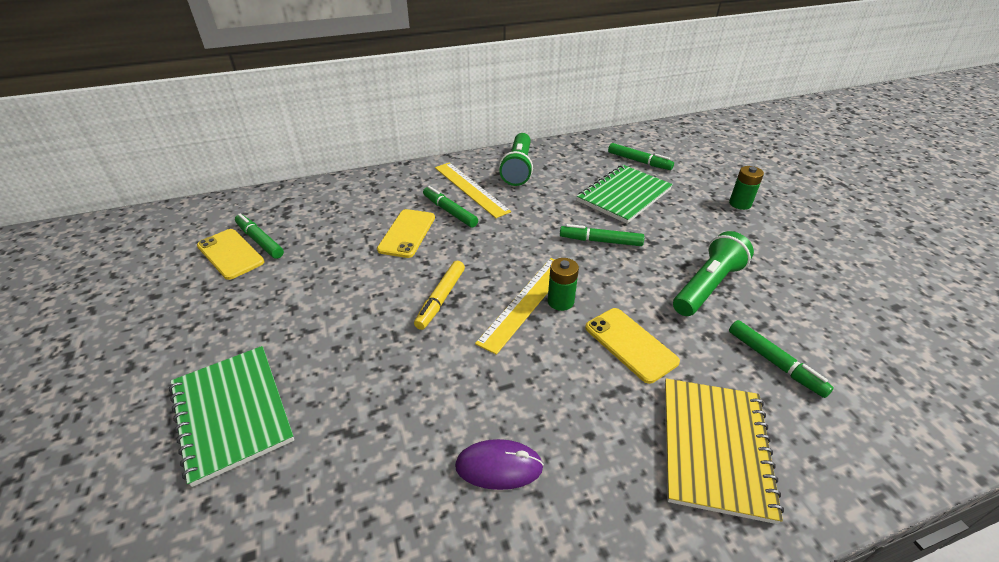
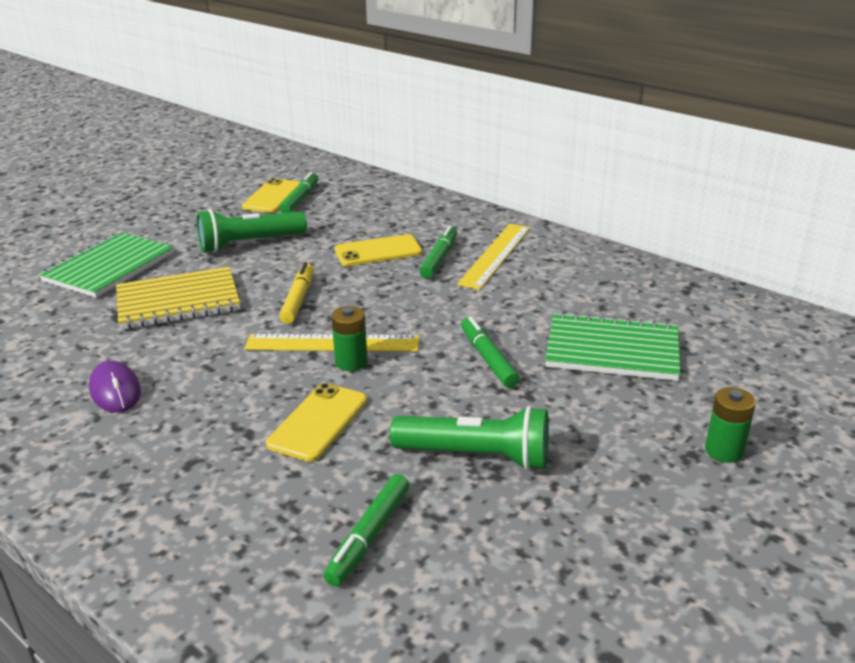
camera: 60 degrees right, 10 degrees down
yellow marker [414,261,465,330] -> yellow marker turned 105 degrees clockwise [279,262,314,324]
green flashlight [499,133,533,186] -> green flashlight moved to [197,209,307,253]
green marker [608,143,674,170] -> none
yellow notebook [665,378,784,524] -> yellow notebook moved to [116,267,240,330]

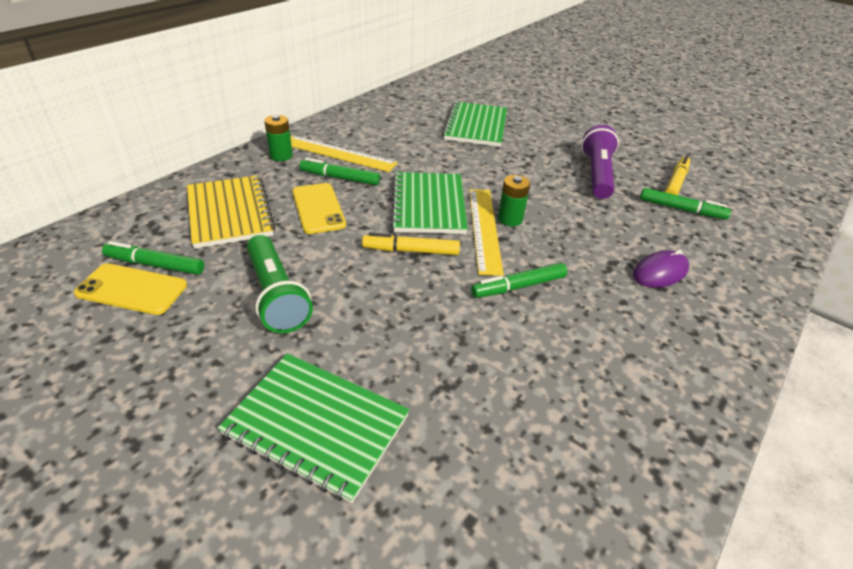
camera: 95 degrees left, 10 degrees up
purple mouse [89,360,141,413] -> purple mouse moved to [633,250,689,288]
yellow notebook [116,267,240,330] -> yellow notebook moved to [187,175,276,249]
yellow phone [266,383,367,462] -> none
green flashlight [390,406,549,471] -> purple flashlight [581,125,619,199]
green marker [461,317,519,388] -> green marker moved to [471,263,567,298]
green battery [705,387,756,463] -> green battery moved to [264,115,293,161]
none -> green notebook [390,172,468,234]
none -> yellow marker [665,155,690,195]

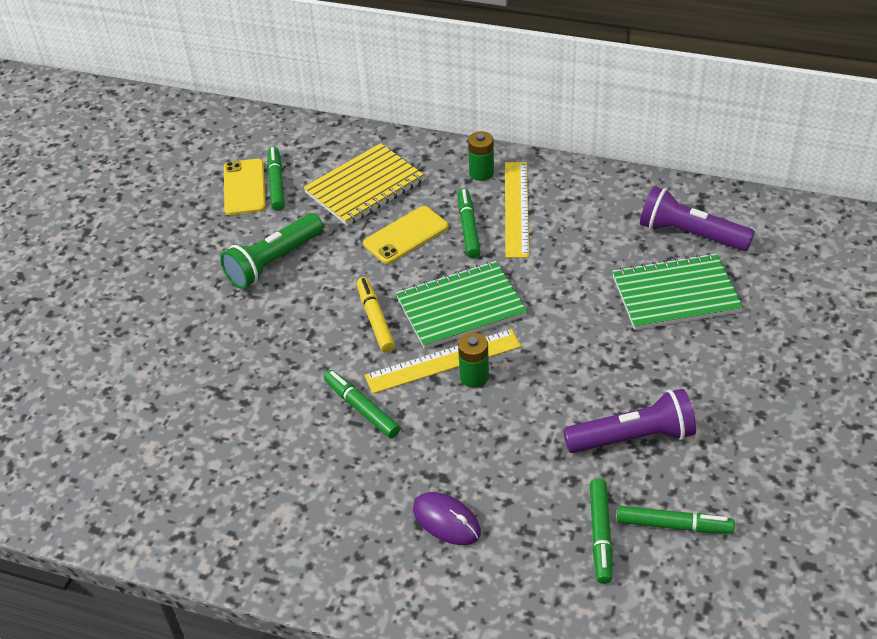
camera: 75 degrees right, 5 degrees up
green notebook [218,353,410,503] -> none
yellow marker [665,155,690,195] -> green marker [617,506,735,534]
none -> purple flashlight [640,186,755,251]

